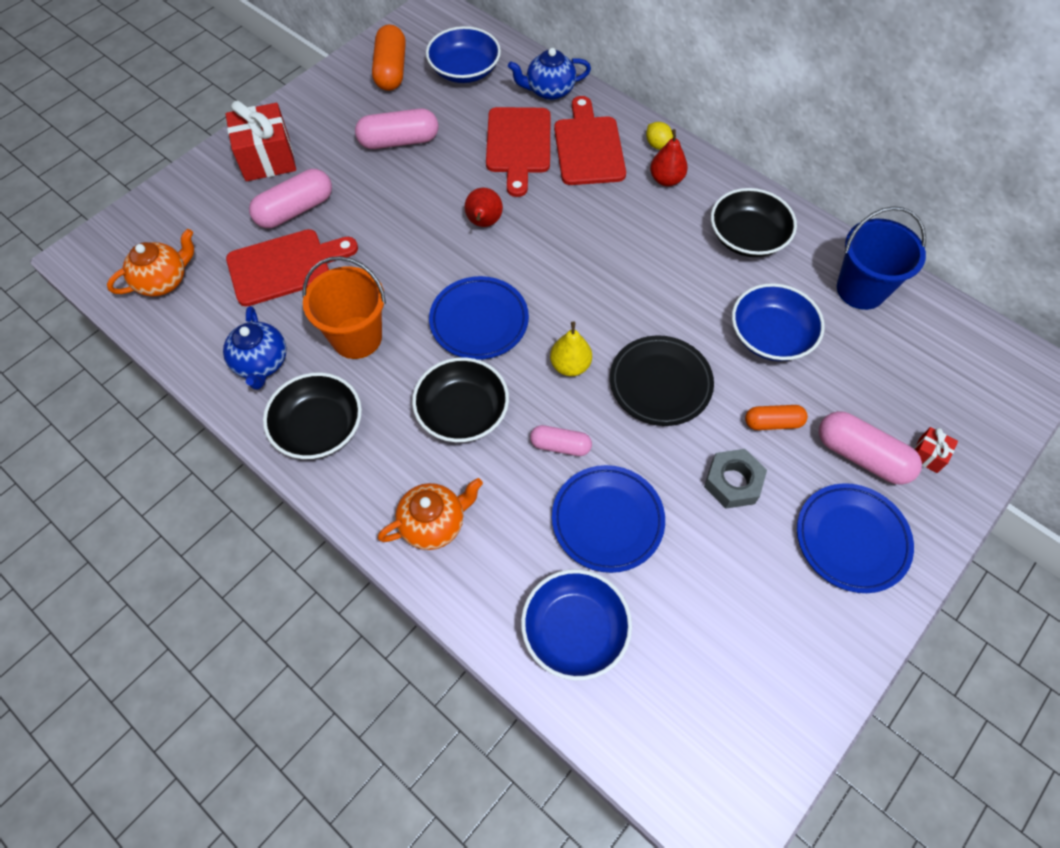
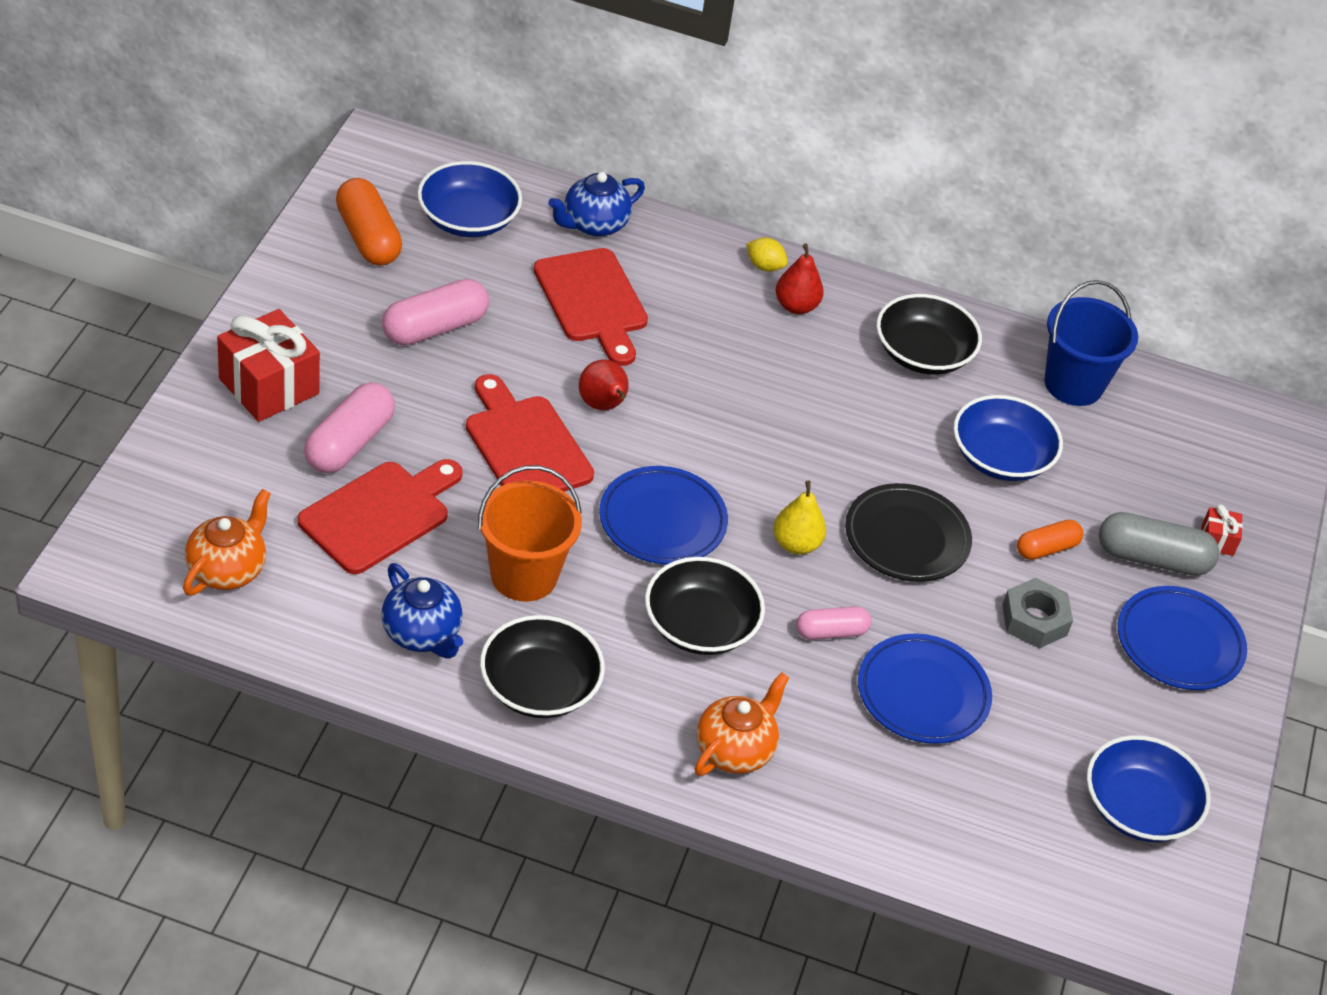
camera: 30 degrees left, 15 degrees down
blue bowl [521,569,632,681] -> blue bowl moved to [1087,735,1211,842]
red cutting board [554,96,626,185] -> red cutting board moved to [466,374,594,492]
pink capsule [819,411,922,485] -> grey capsule [1099,512,1219,576]

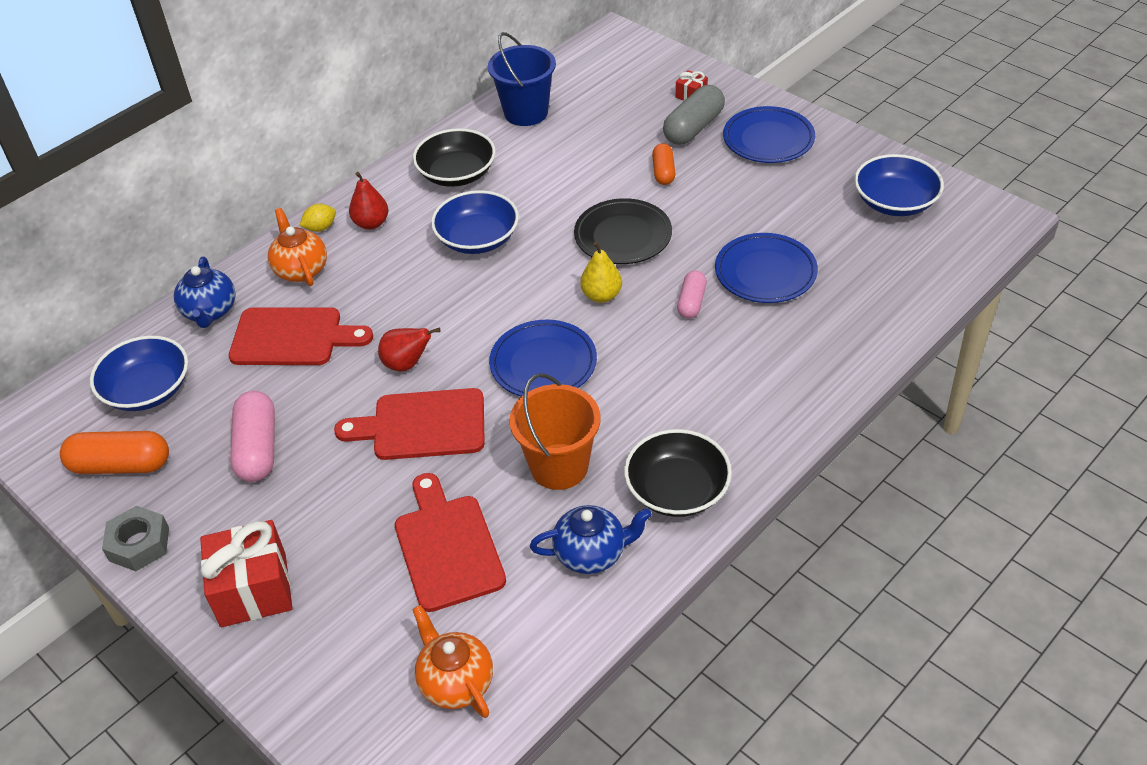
camera: 55 degrees left, 0 degrees up
pink capsule [304,382,395,473] -> none
black bowl [645,557,765,655] -> none
orange teapot [694,672,789,776] -> orange teapot moved to [268,208,327,286]
blue bowl [953,395,1063,481] -> blue bowl moved to [431,190,519,254]
grey nut [1002,578,1073,649] -> grey nut moved to [102,506,169,571]

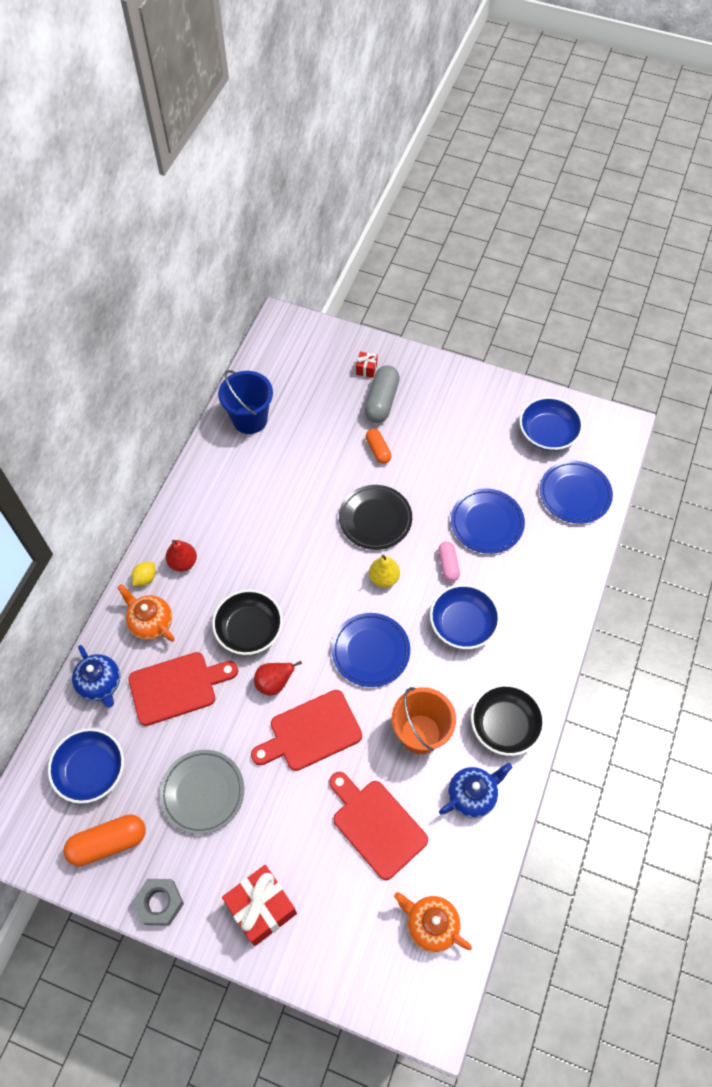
camera: 25 degrees left, 15 degrees up
pink capsule [230,391,275,482] -> grey plate [160,750,244,835]
black bowl [413,128,496,187] -> black bowl moved to [212,590,283,655]
blue bowl [431,190,519,254] -> blue bowl moved to [430,584,500,649]
blue plate [723,106,815,163] -> blue plate moved to [540,460,613,524]

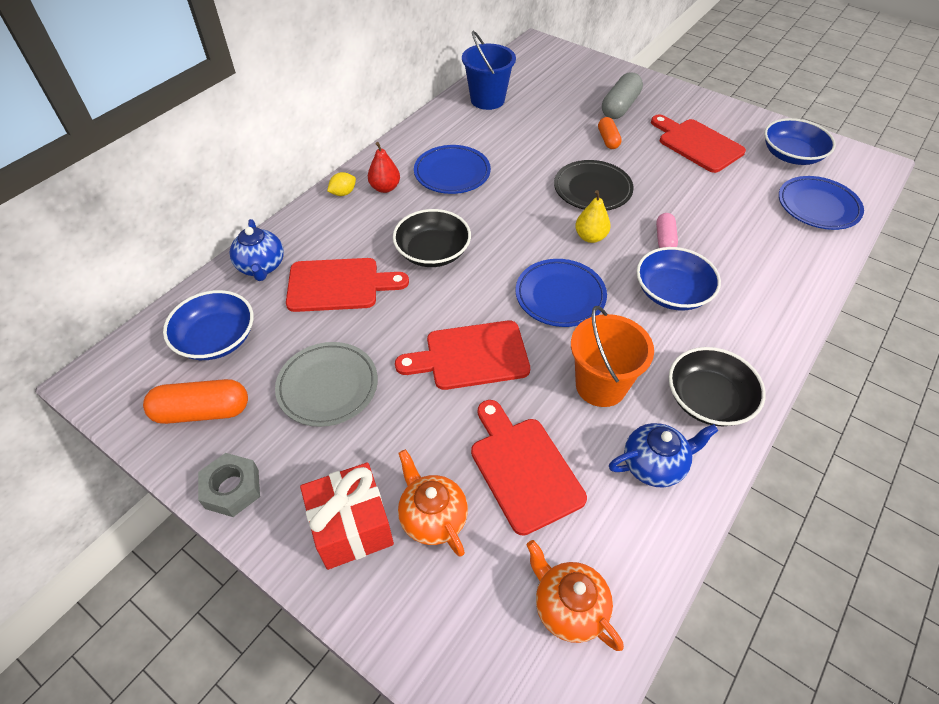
camera: 15 degrees right, 10 degrees down
orange teapot [117,584,175,642] -> orange teapot moved to [398,449,468,557]
red pear [254,661,302,696] -> none
red gift [356,352,378,378] -> none
blue plate [451,488,525,554] -> blue plate moved to [414,145,491,194]
none -> red cutting board [651,115,746,173]

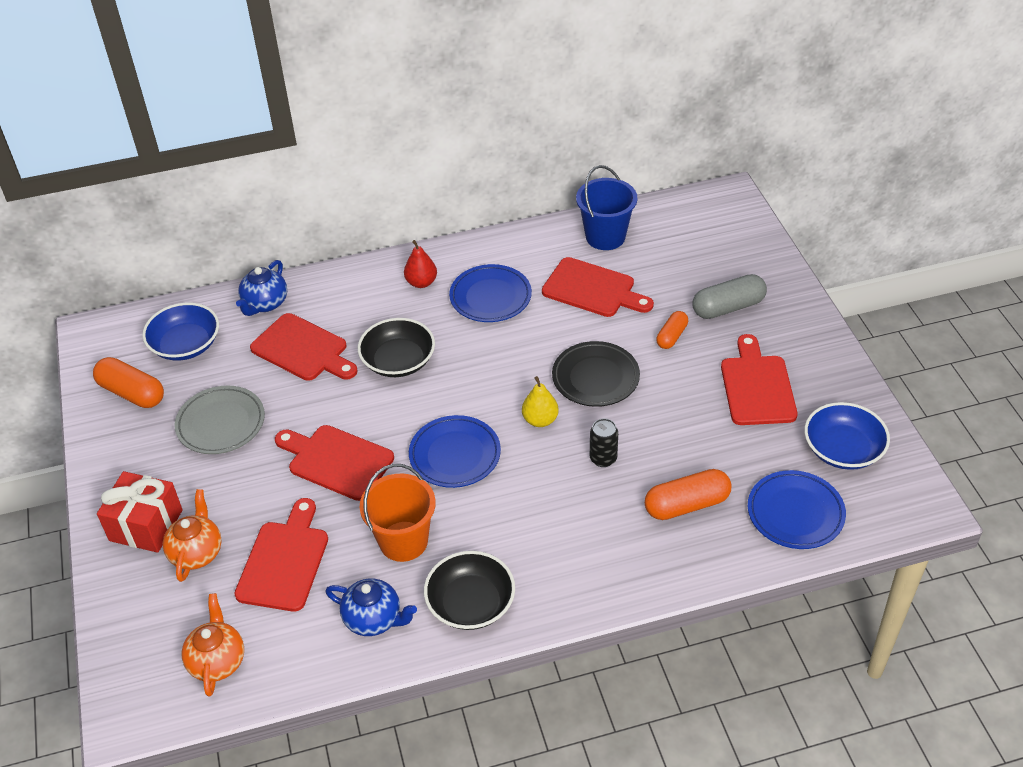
camera: 40 degrees right, 5 degrees down
grey nut [198,453,260,517] -> none
yellow lemon [327,172,356,196] -> none
blue bowl [636,247,721,311] -> none
pink capsule [656,213,678,248] -> black can [590,418,618,467]
none -> red cutting board [542,257,654,317]
none -> orange capsule [645,469,731,520]

